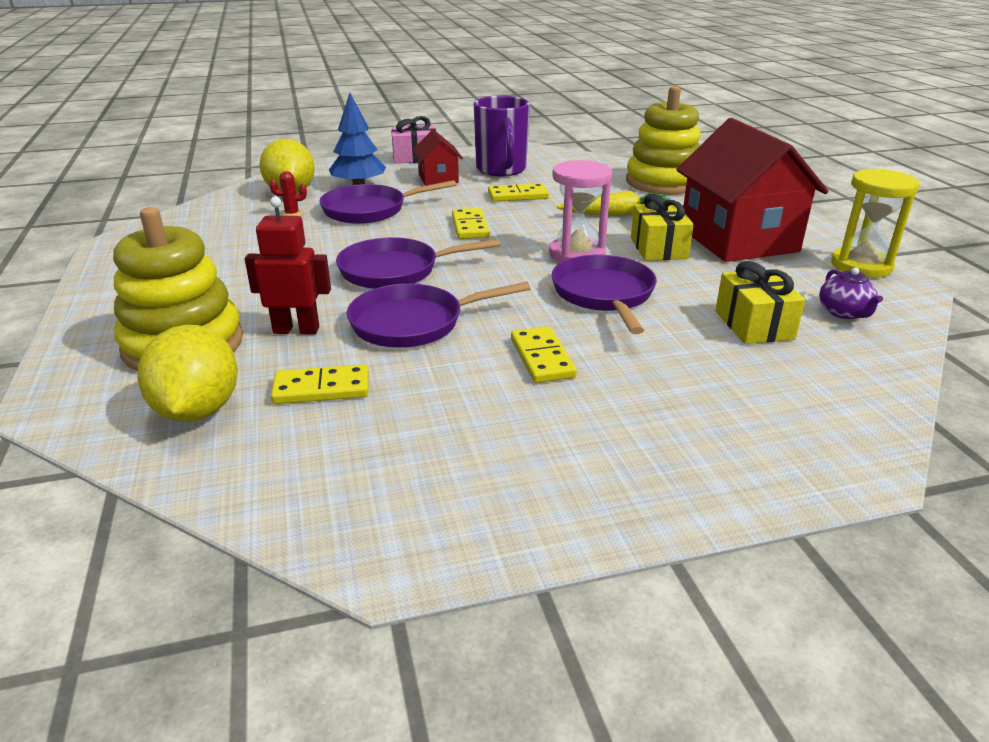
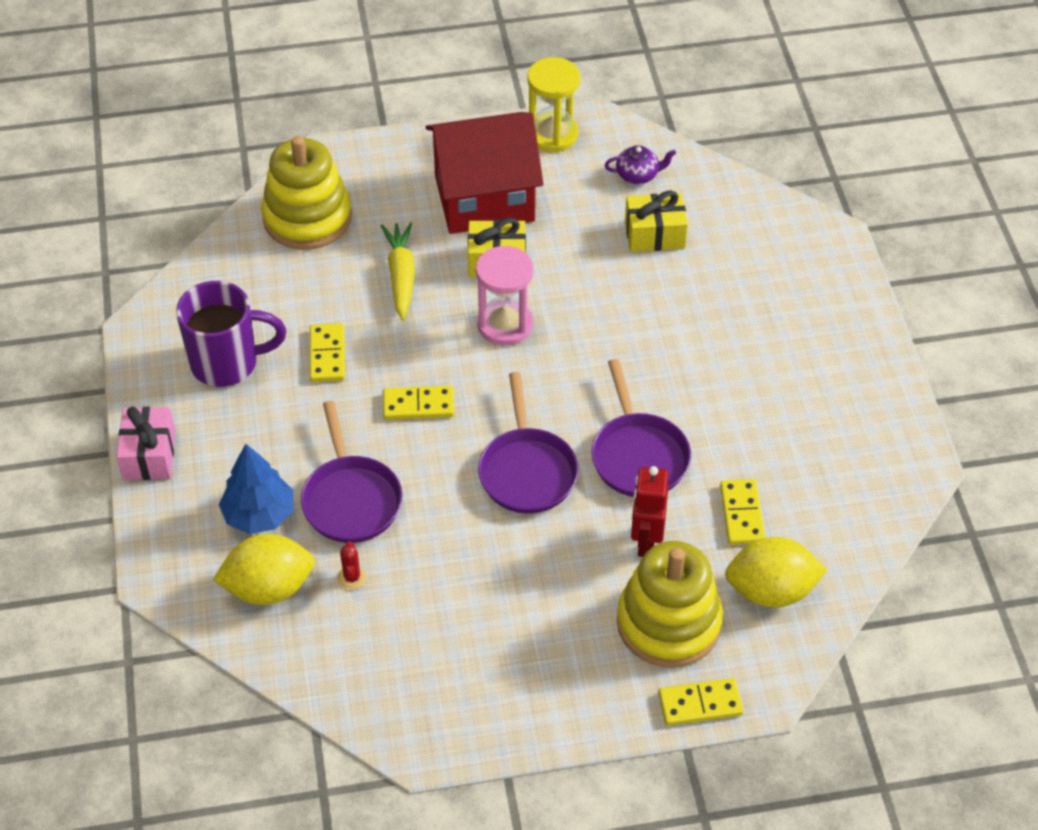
camera: 85 degrees left, 20 degrees up
red house [413,129,463,186] -> none
yellow domino [511,326,577,383] -> yellow domino moved to [658,678,743,726]
purple pan [552,255,657,334] -> none

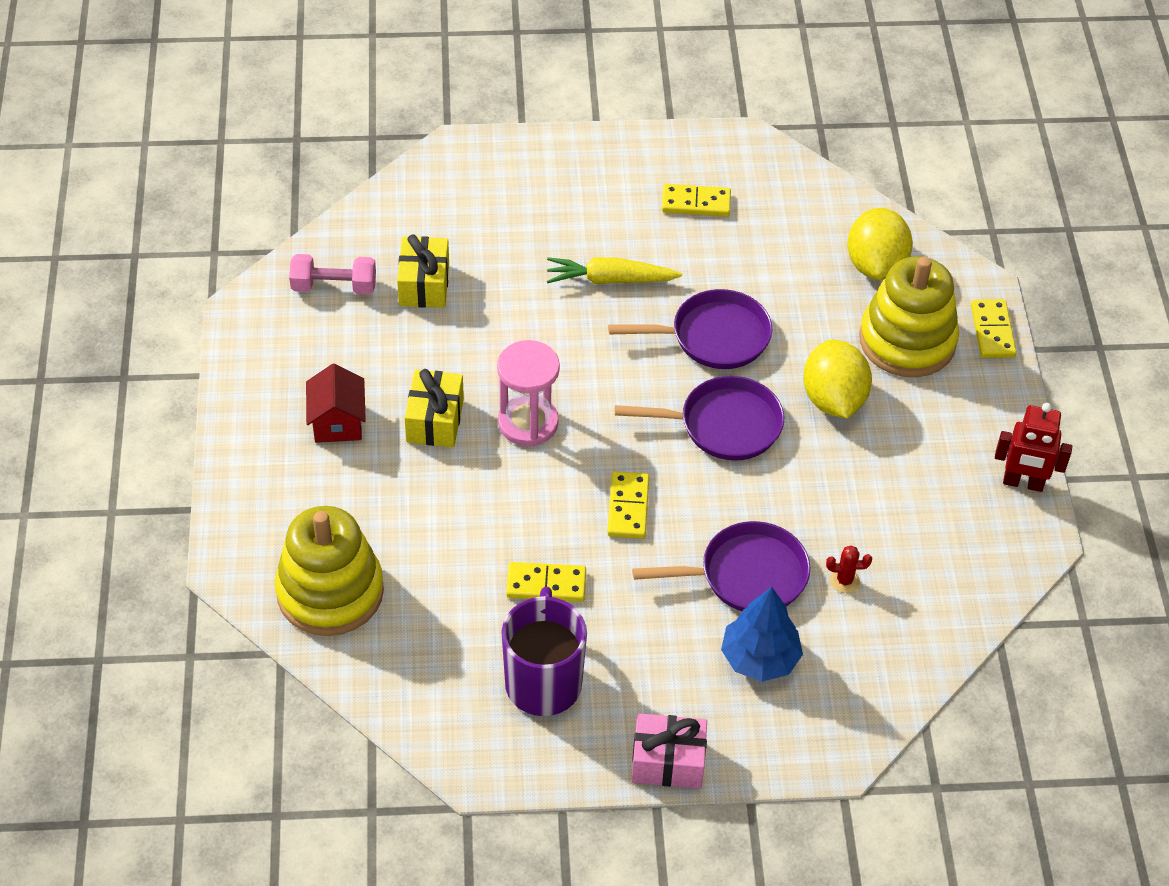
camera: 85 degrees left, 0 degrees up
yellow lemon [213,534,315,605] -> yellow lemon moved to [803,340,872,419]
yellow carrot [381,222,415,321] -> yellow carrot moved to [547,257,682,284]
red house [425,112,544,234] -> red house [306,364,366,443], size x0.49
yellow hourglass [527,57,580,152] -> none
purple teapot [605,145,676,184] -> pink dumbbell [289,254,376,295]
red robot [631,466,668,557] -> red robot moved to [995,403,1072,492]
yellow domino [720,479,765,545] -> yellow domino moved to [662,184,731,216]

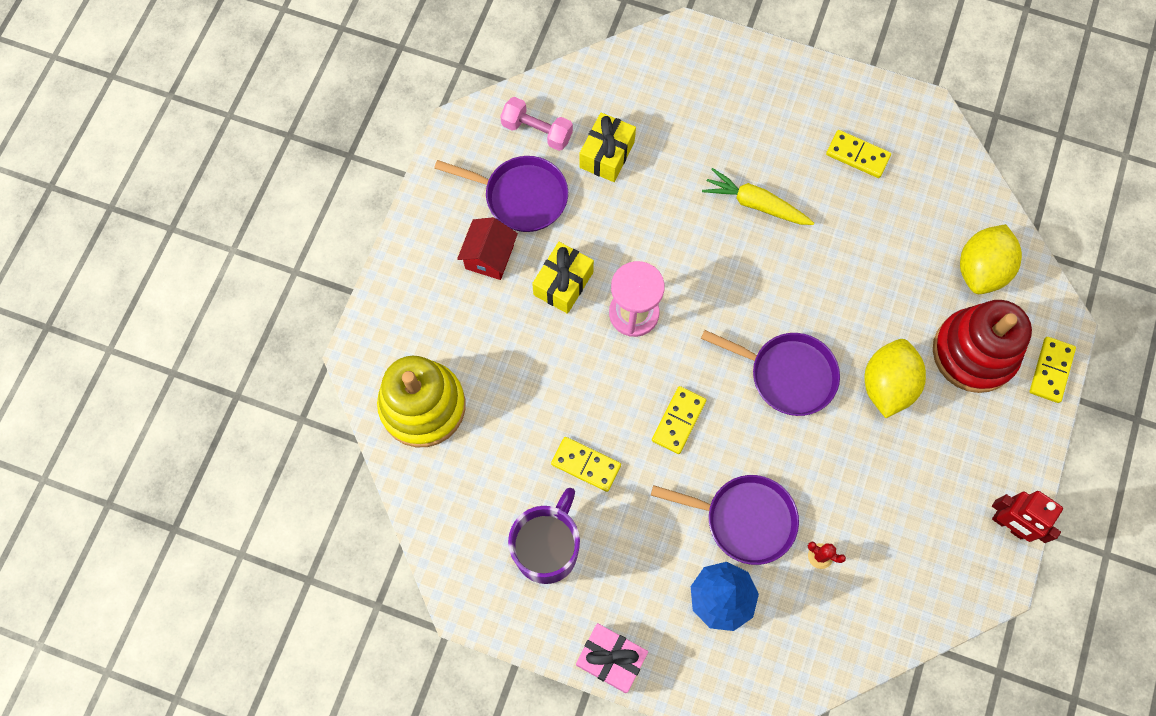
camera: 25 degrees right, 20 degrees up
purple pan [608,289,772,369] -> purple pan moved to [434,156,568,232]
yellow stacking toy [859,257,959,377] -> red stacking toy [933,300,1032,393]

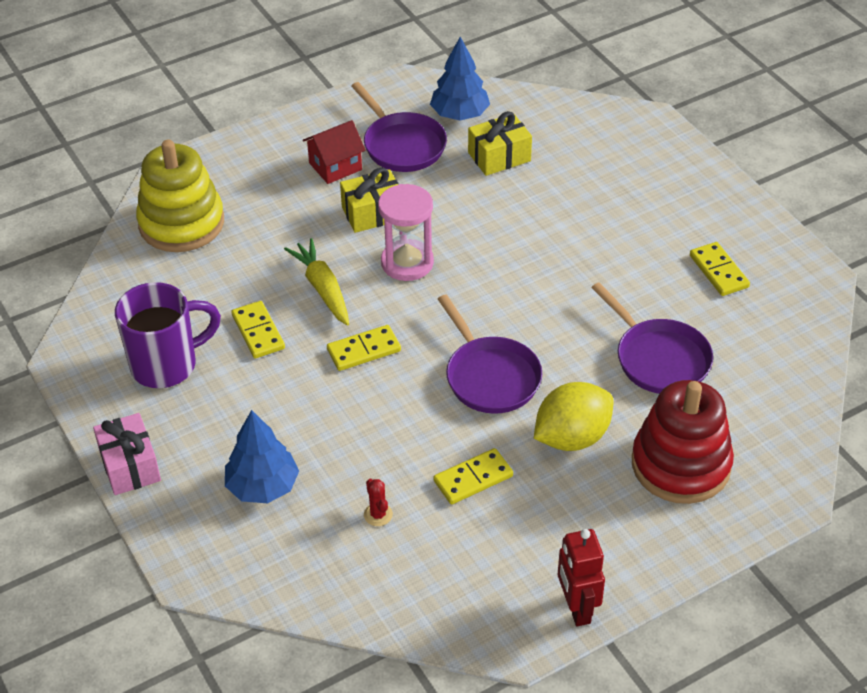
camera: 40 degrees right, 25 degrees down
pink dumbbell [500,97,573,151] -> blue tree [430,37,490,121]
purple pan [651,475,799,565] -> purple pan moved to [591,282,713,394]
yellow carrot [702,168,814,225] -> yellow carrot moved to [284,238,349,325]
yellow lemon [960,224,1022,294] -> none
yellow domino [1030,337,1076,403] -> yellow domino moved to [434,448,513,504]

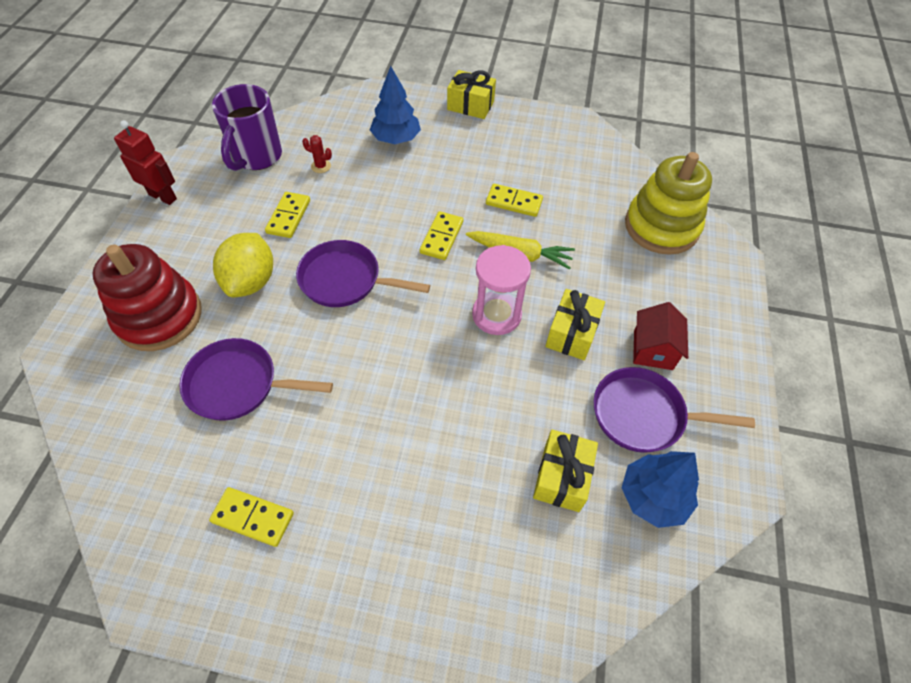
camera: 130 degrees right, 10 degrees up
pink gift [93,413,161,495] -> yellow gift [447,70,496,119]
purple mug [115,282,221,388] -> purple mug moved to [212,84,282,171]

